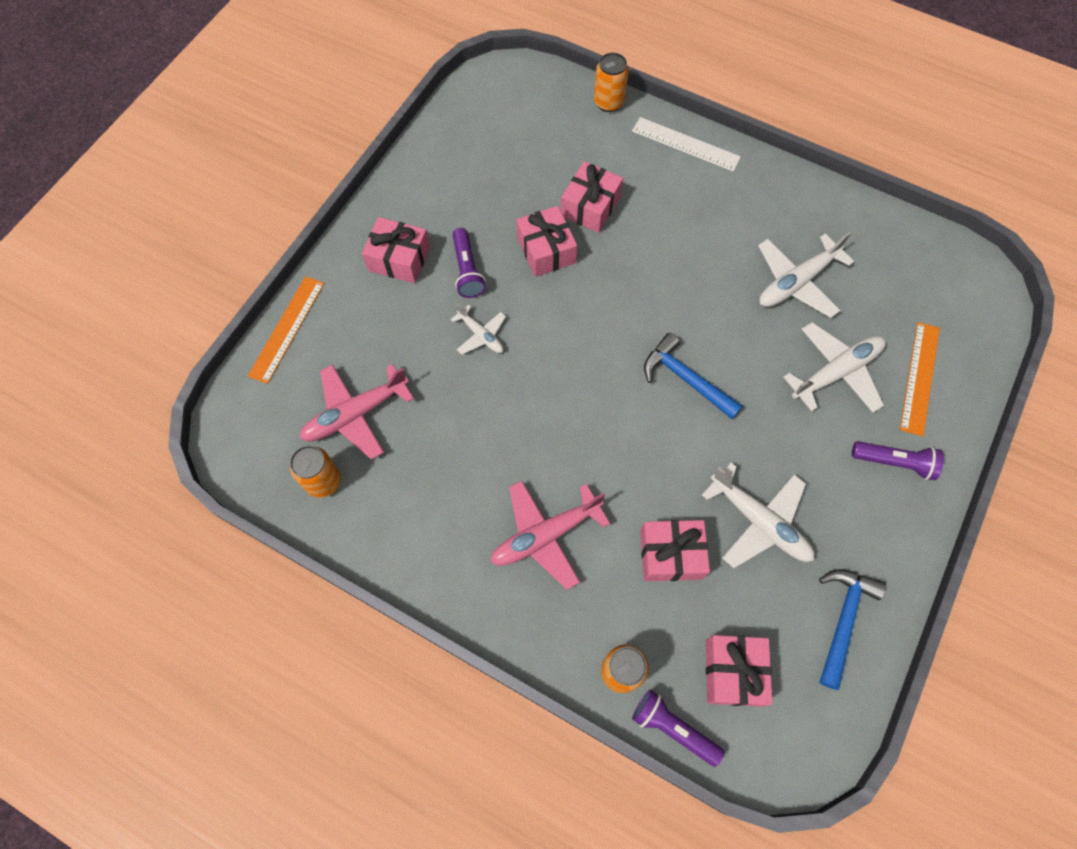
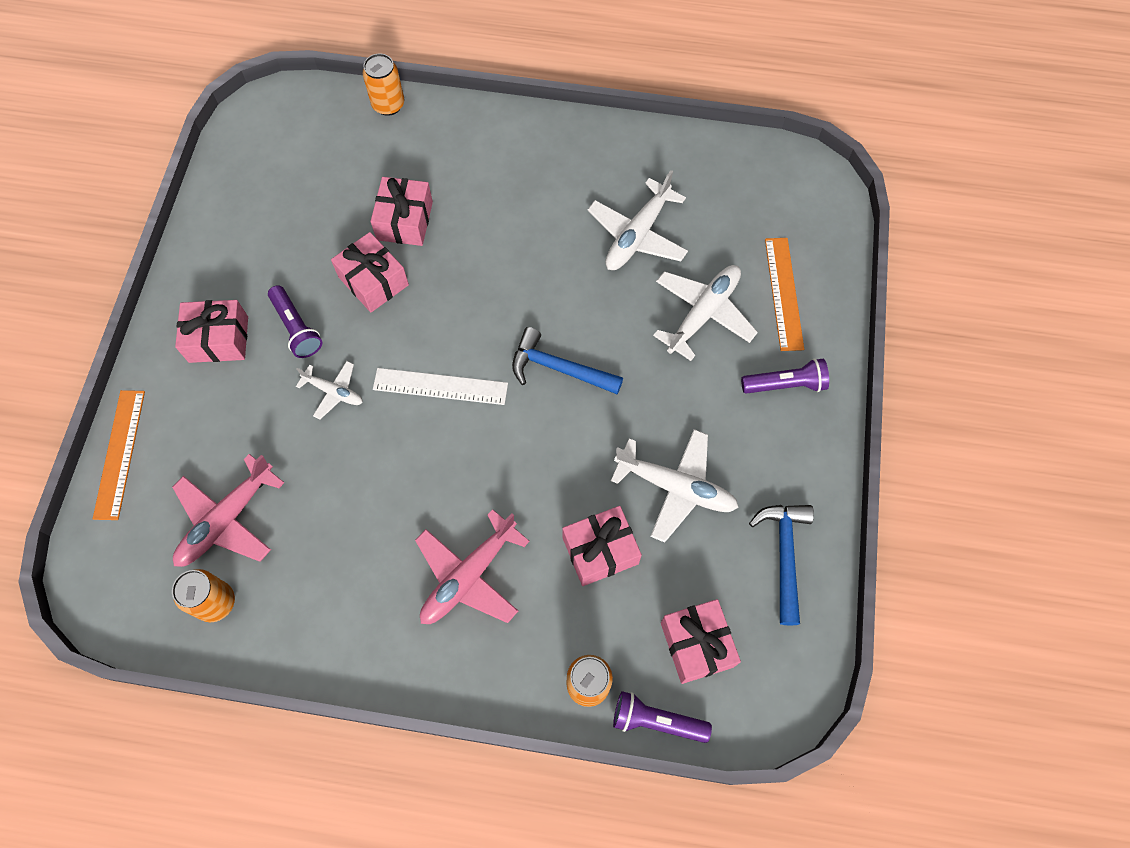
camera: 20 degrees left, 0 degrees up
white ruler [632,117,741,172] -> white ruler moved to [373,368,508,405]

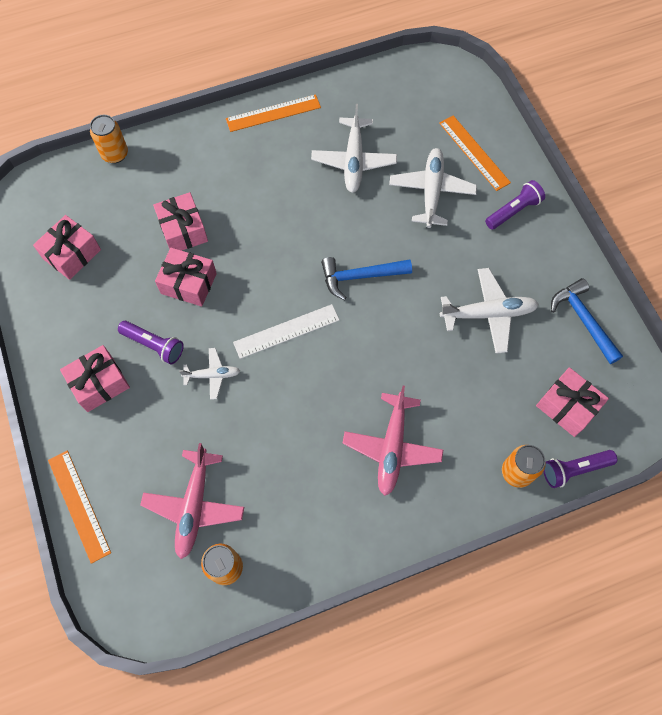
camera: 30 degrees left, 0 degrees up
pink gift [562,506,642,586] -> pink gift moved to [33,215,101,280]
none -> orange ruler [226,94,321,132]

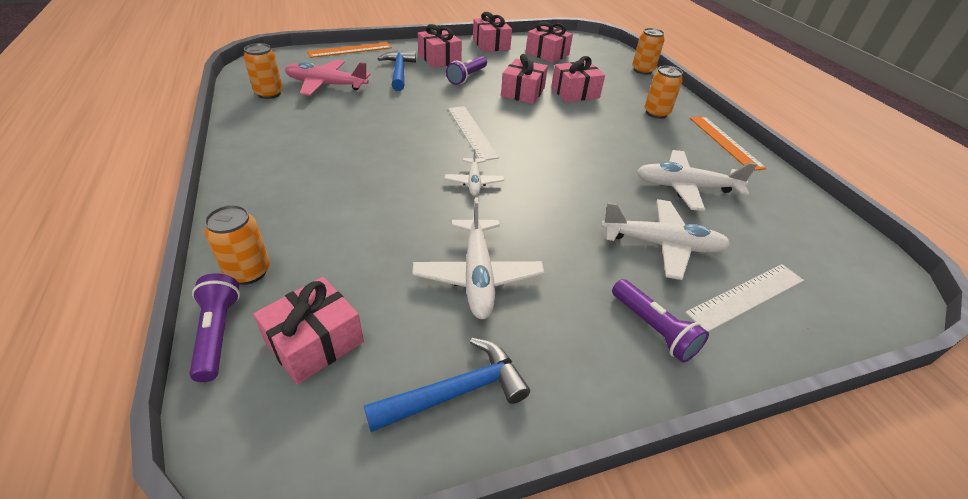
camera: 90 degrees right, 25 degrees down
white plane [179,348,240,400] -> white plane moved to [445,147,504,196]
blue hammer [321,257,412,300] -> blue hammer moved to [378,50,416,91]
pink plane [342,386,443,496] -> none
orange ruler [439,115,511,191] -> white ruler [685,264,804,332]
none -> pink gift [473,12,512,52]
none -> orange can [644,66,683,119]

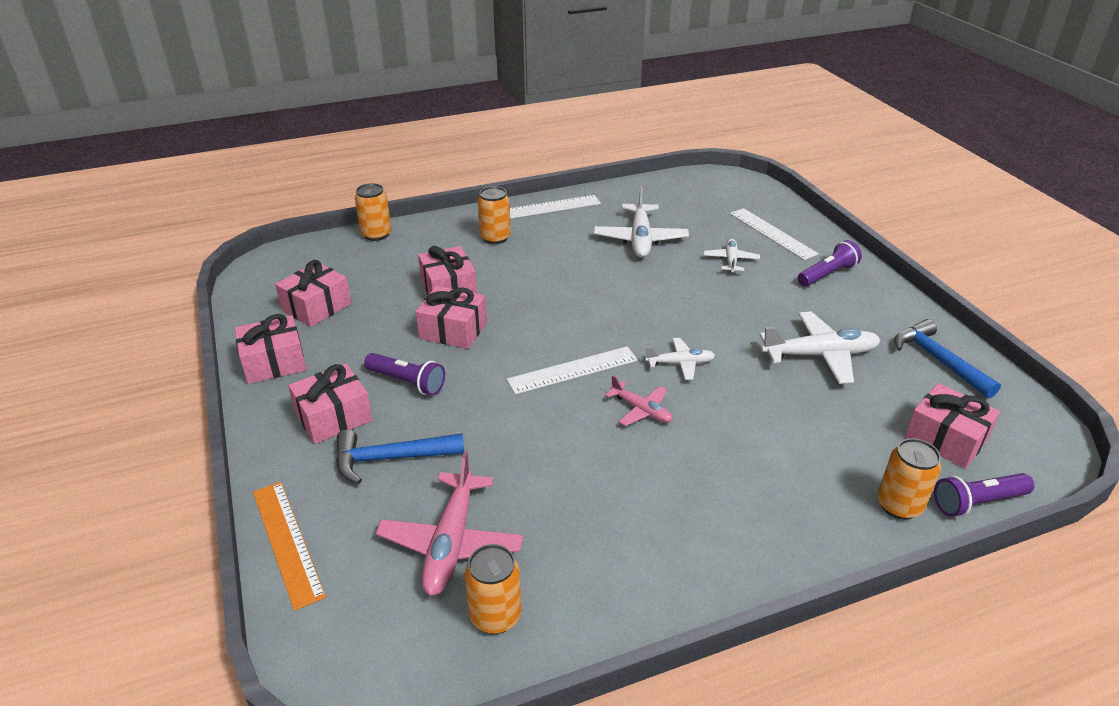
camera: 90 degrees left, 5 degrees down
white plane [601,199,731,280] -> white plane [704,239,760,273], size x0.57
orange ruler [690,116,767,171] -> white ruler [510,195,601,219]
none -> pink plane [605,375,673,426]

